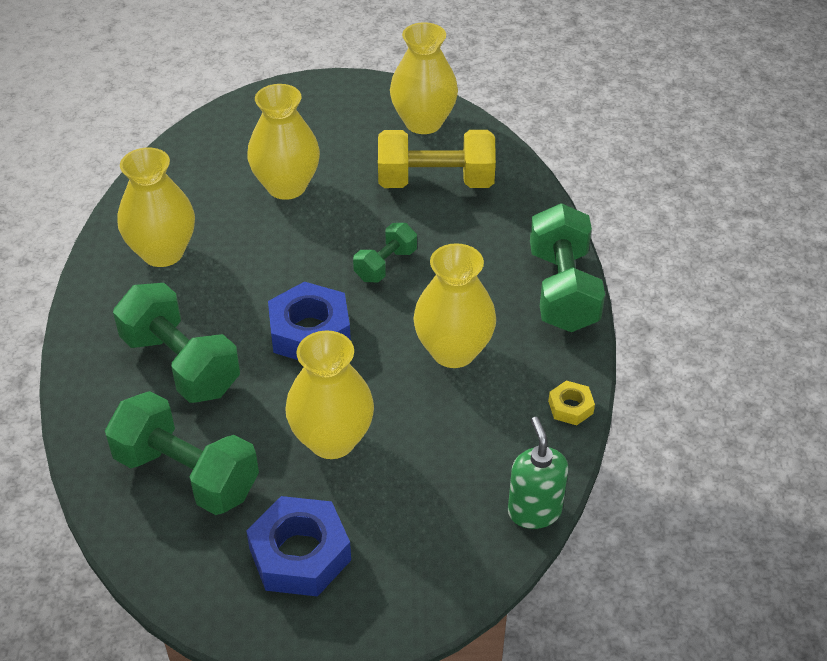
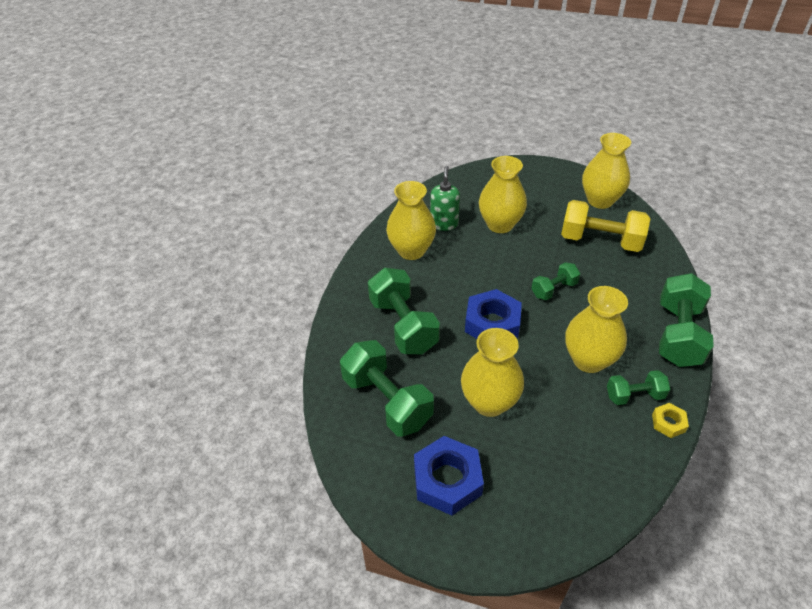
camera: 20 degrees right, 0 degrees up
green soap dispenser [508,417,568,529] -> green soap dispenser moved to [430,166,460,231]
none -> green dumbbell [607,370,670,405]

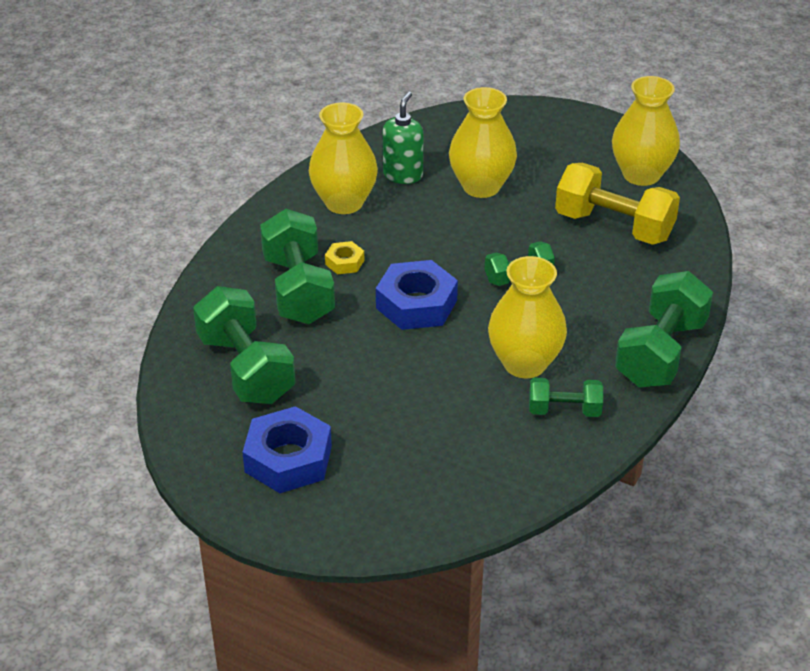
camera: 10 degrees right, 5 degrees down
yellow vase [461,328,524,417] -> none
yellow nut [652,403,689,438] -> yellow nut moved to [325,241,364,274]

